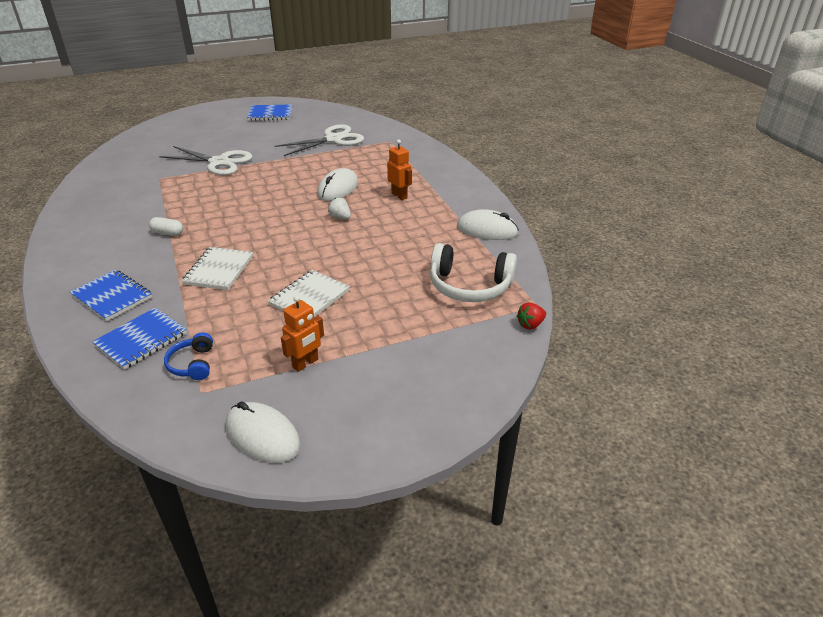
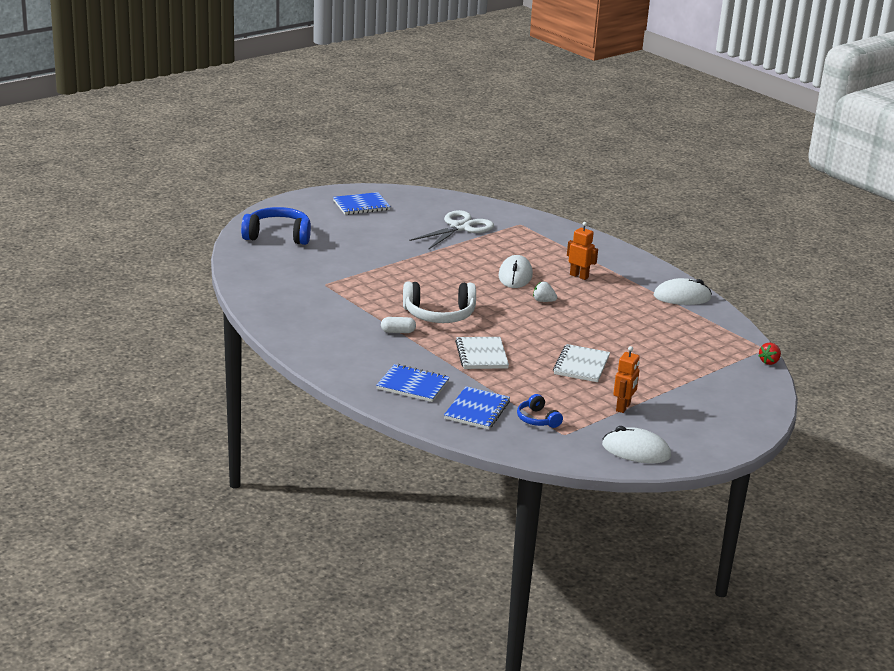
camera: 20 degrees left, 10 degrees down
white scissors [159,146,253,175] -> none
white headphones [430,243,517,302] -> white headphones moved to [403,282,476,323]
none -> blue headphones [241,207,311,245]

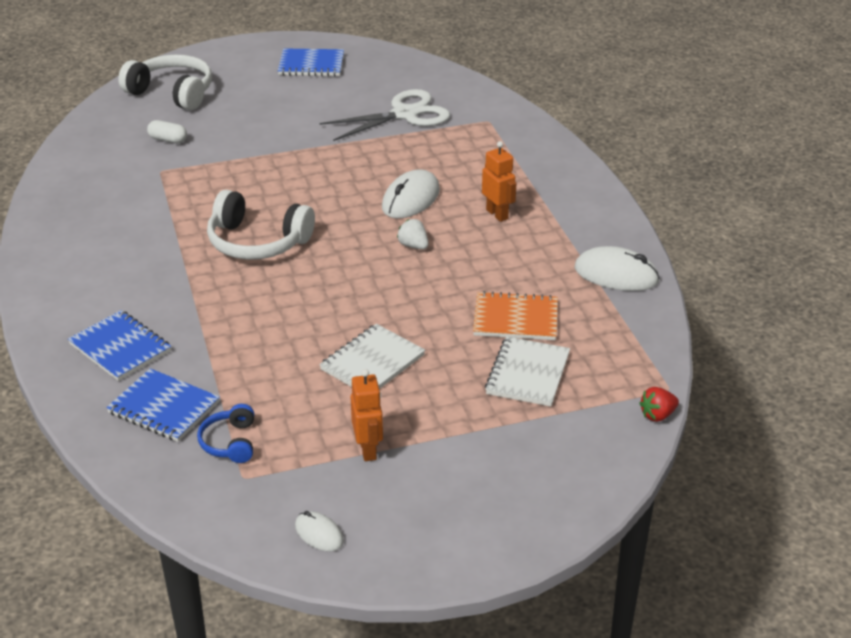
camera: 25 degrees right, 10 degrees up
blue headphones [241,207,311,245] -> white headphones [118,55,212,110]
white capsule [381,317,416,333] -> white capsule moved to [147,120,187,143]
blue notebook [444,386,510,430] -> blue notebook turned 75 degrees clockwise [106,368,220,442]
white notebook [455,337,509,369] -> white notebook moved to [485,337,570,407]
white mouse [602,426,671,463] -> white mouse [295,511,344,551], size x0.55
orange robot [613,346,640,413] -> orange robot turned 60 degrees counterclockwise [351,369,383,461]
none -> orange notebook [473,291,558,340]

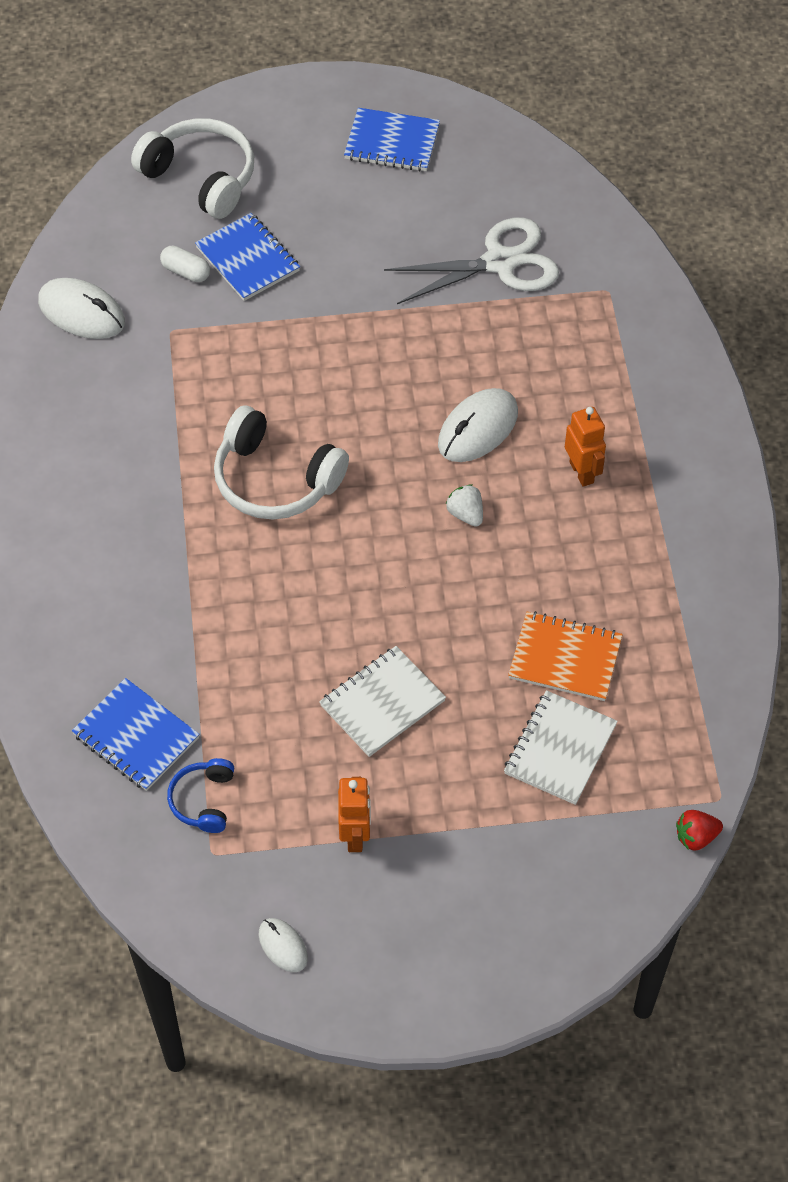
camera: 10 degrees right, 20 degrees up
blue notebook [68,310,171,381] -> blue notebook moved to [195,213,300,301]
white mouse [575,246,660,291] -> white mouse moved to [38,278,125,339]

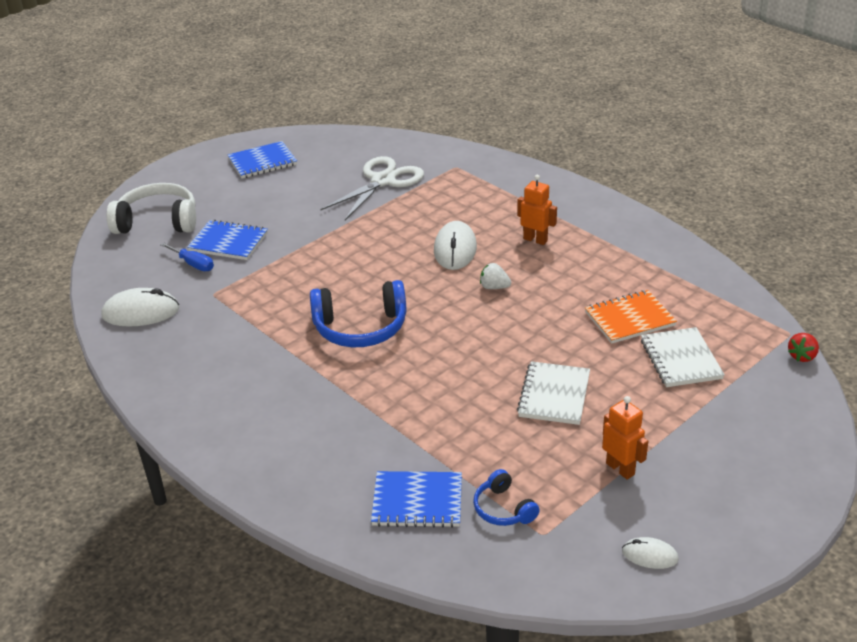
camera: 35 degrees left, 20 degrees down
white capsule [160,246,210,282] -> blue screwdriver [160,242,214,271]
white headphones [214,406,349,520] -> blue headphones [310,280,406,347]

